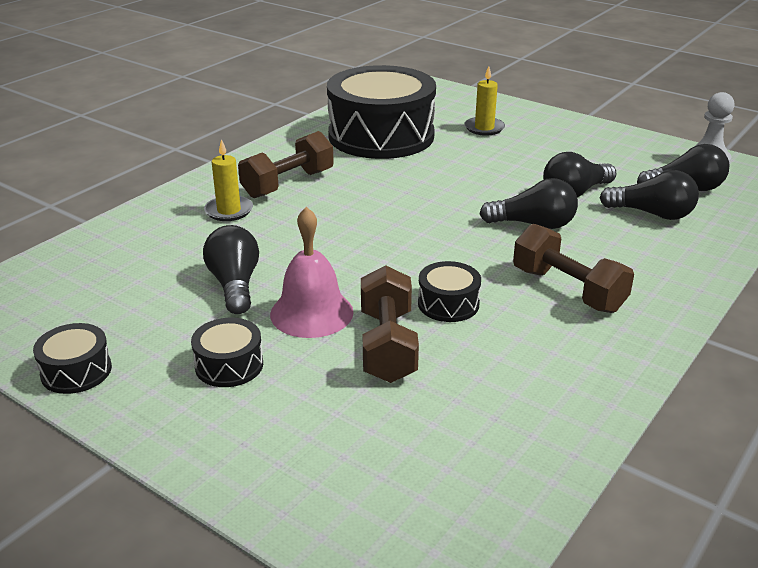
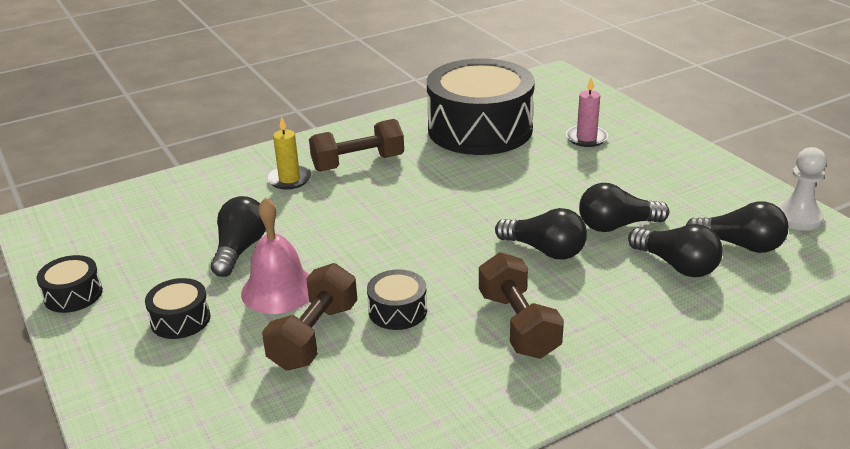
camera: 25 degrees right, 0 degrees up
yellow candle [464,66,505,136] -> pink candle [566,77,608,147]

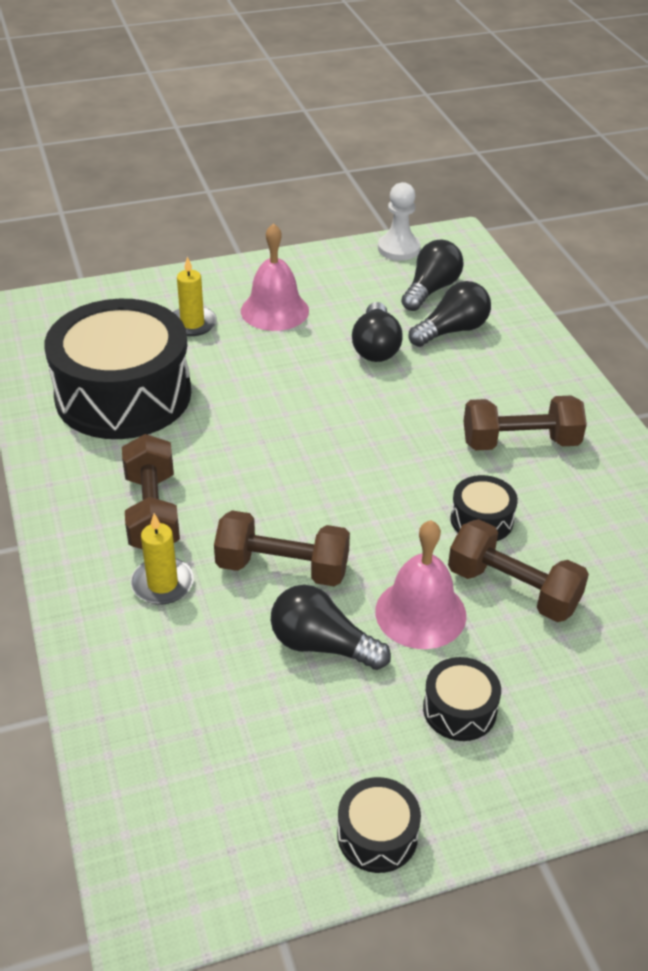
camera: 80 degrees left, 10 degrees up
black light bulb [495,208,587,260] -> none
pink candle [566,77,608,147] -> yellow candle [173,256,217,336]
none -> brown dumbbell [214,510,350,586]
none -> pink bell [241,223,309,331]

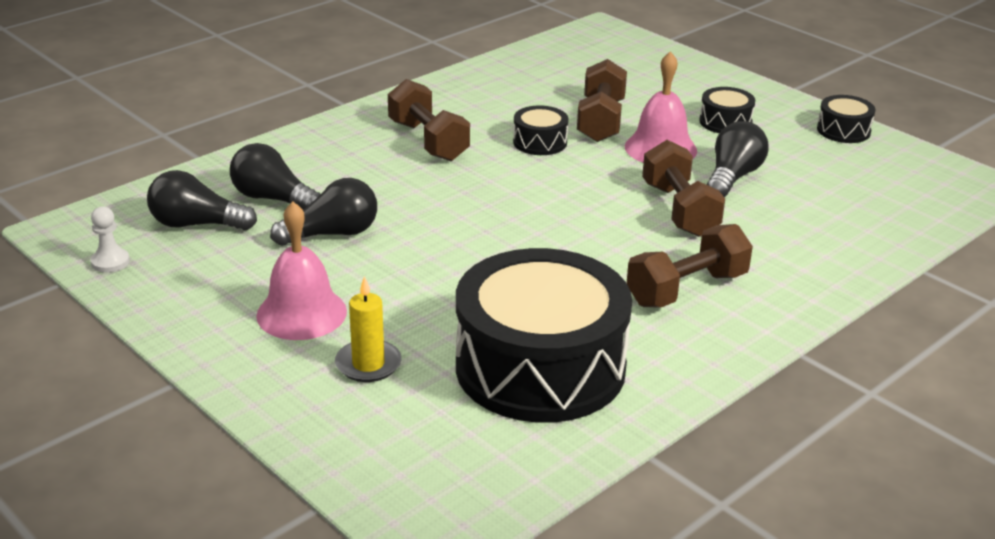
camera: 115 degrees left, 10 degrees down
yellow candle [131,513,194,605] -> none
black light bulb [271,585,391,670] -> black light bulb turned 150 degrees counterclockwise [707,121,769,197]
white pawn [378,182,420,261] -> white pawn [90,206,130,273], size x0.66

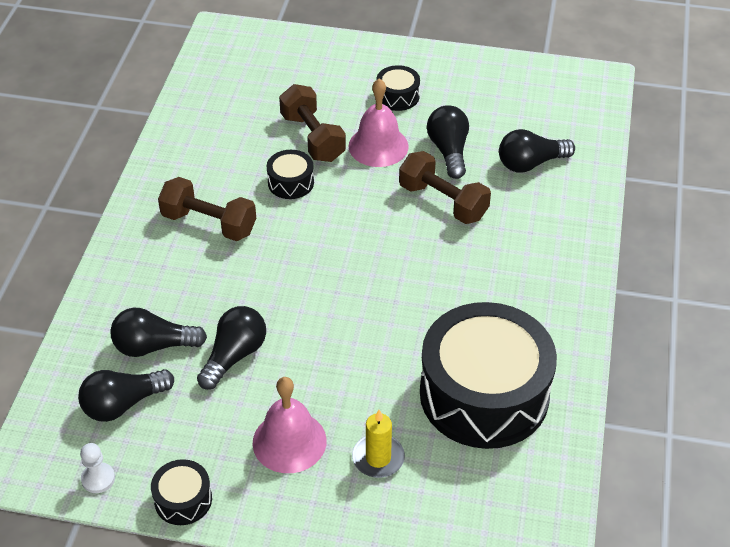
camera: 35 degrees left, 15 degrees up
brown dumbbell [627,224,753,307] -> none
black drum [817,95,876,143] -> black drum moved to [151,459,212,525]
none -> black light bulb [499,129,575,173]

